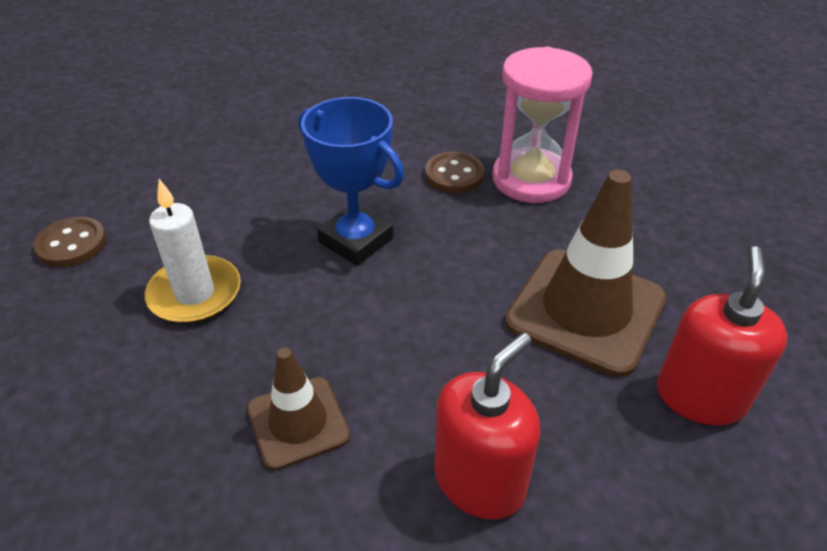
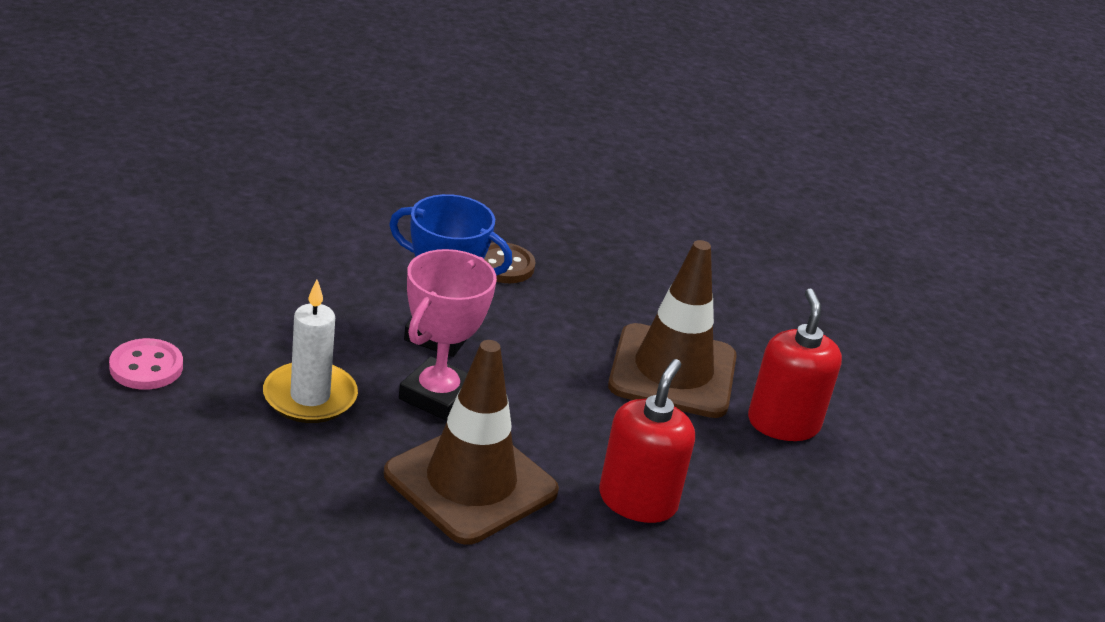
camera: 25 degrees left, 10 degrees down
brown button [33,217,106,267] -> pink button [109,338,183,389]
brown traffic cone [247,348,350,471] -> brown traffic cone [384,340,559,545], size x1.74
pink hourglass [492,47,593,203] -> none
none -> pink trophy [399,249,497,421]

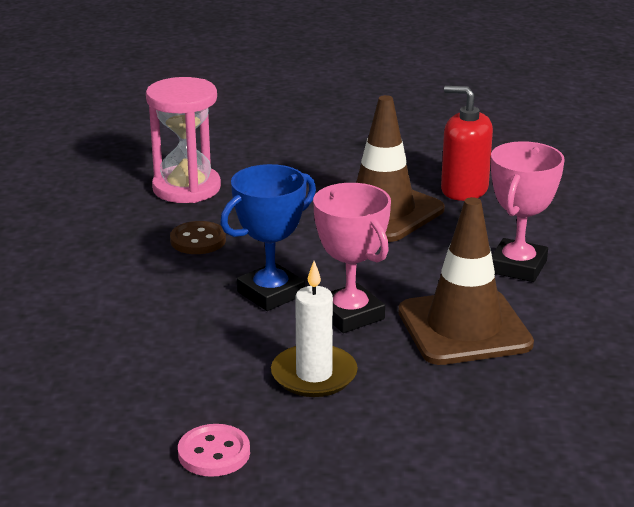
camera: 55 degrees left, 5 degrees down
red soap dispenser [599,359,695,523] -> pink trophy [491,141,565,282]
none -> pink hourglass [146,77,221,203]

